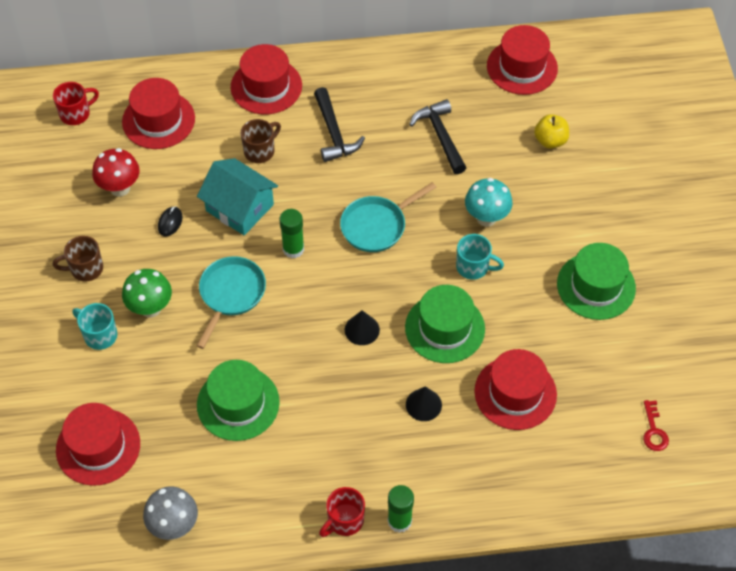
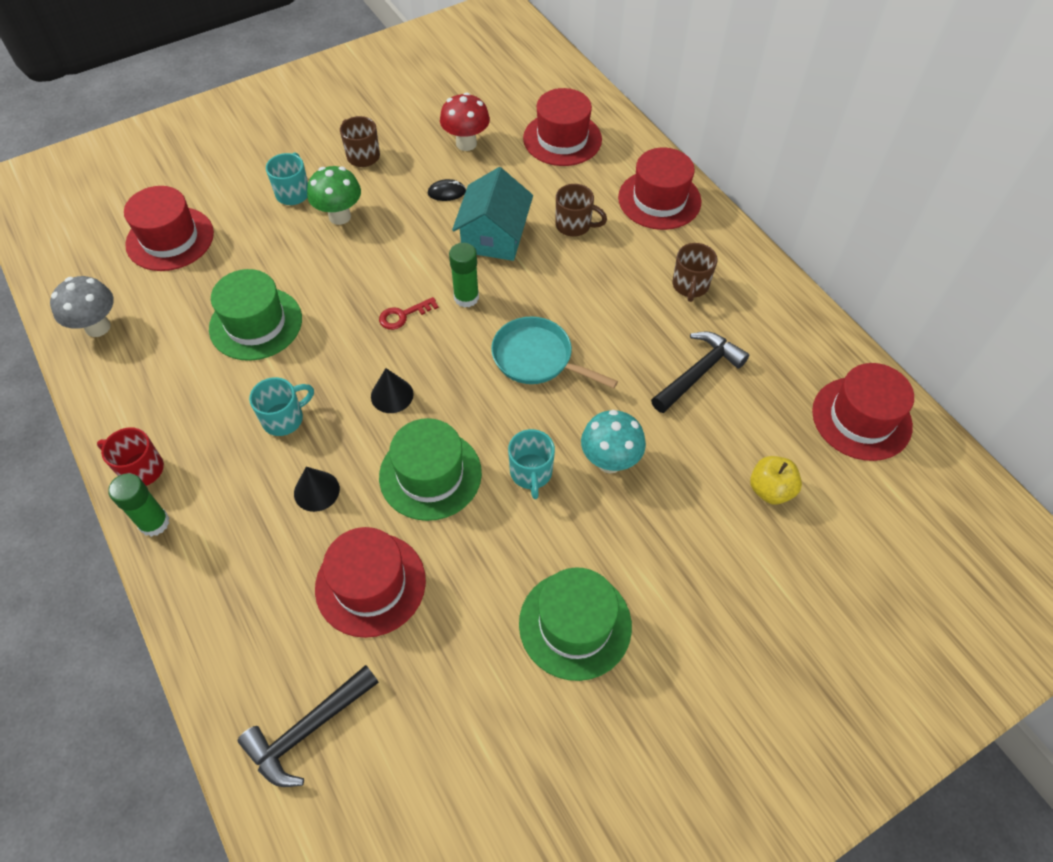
camera: 65 degrees right, 0 degrees up
red mug [53,82,99,125] -> none
turquoise pan [196,256,266,349] -> none
black hammer [314,87,365,162] -> black hammer moved to [238,665,379,787]
red key [643,400,669,451] -> red key moved to [379,297,439,330]
none -> turquoise mug [249,377,314,436]
none -> brown mug [672,243,718,302]

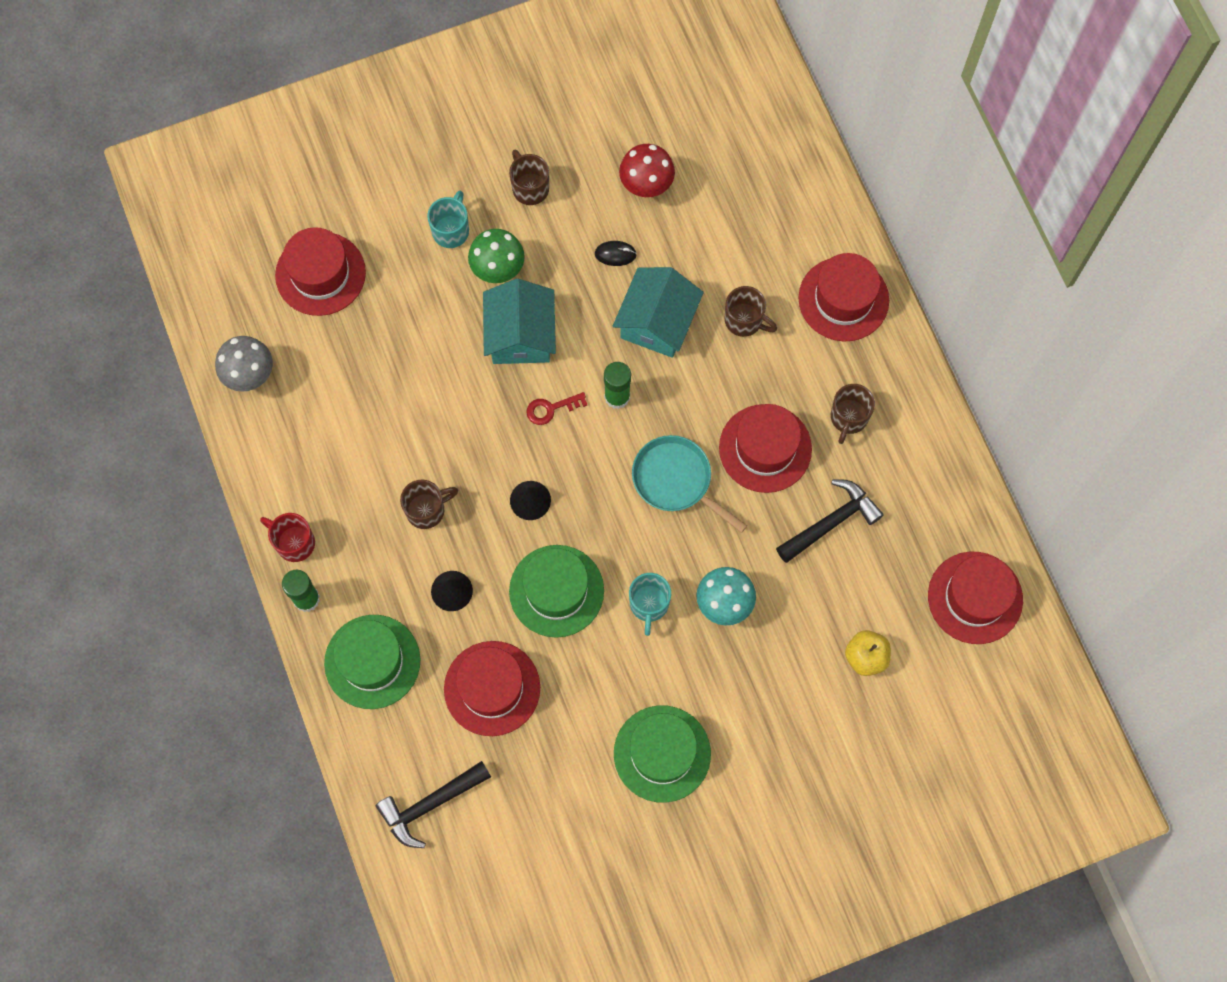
camera: 10 degrees right, 15 degrees up
green hat [209,269,302,361] -> green hat moved to [324,615,420,709]
turquoise mug [249,377,314,436] -> brown mug [400,480,458,529]
red hat [523,88,602,166] -> red hat moved to [719,404,812,493]
none -> turquoise house [483,279,556,364]

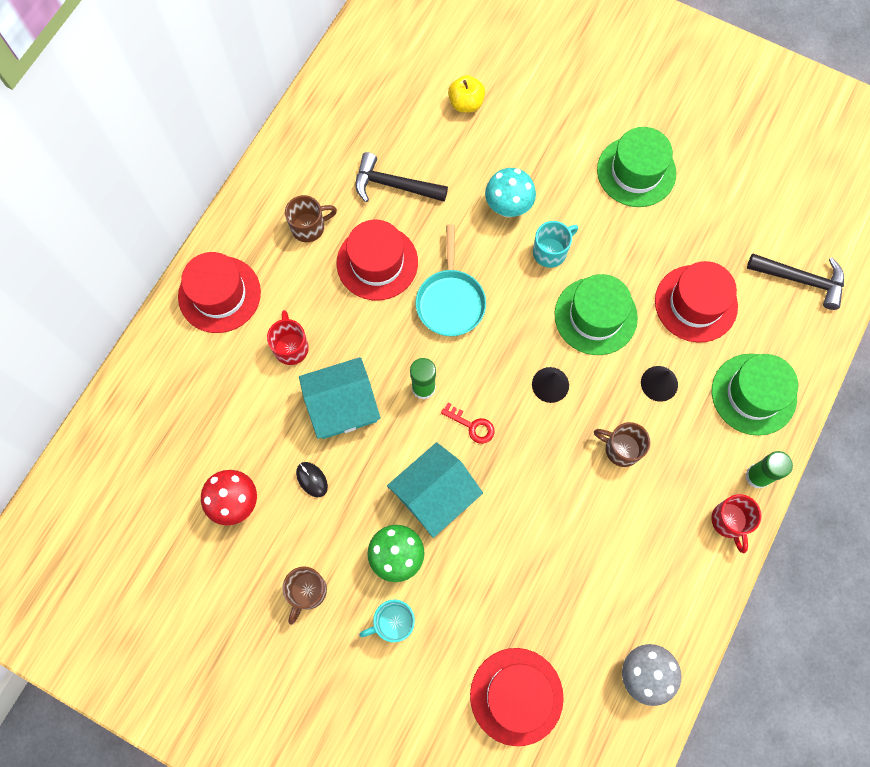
camera: 130 degrees left, 0 degrees up
brown mug [725,286,777,337] -> red mug [267,310,309,365]
red hat [928,552,1023,644] -> none

